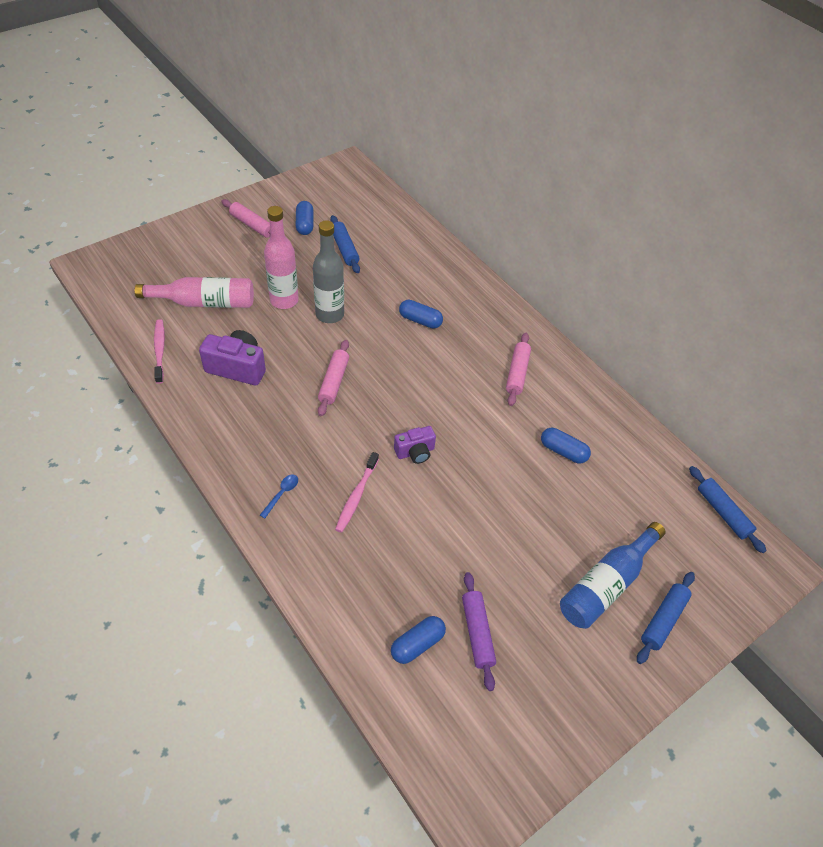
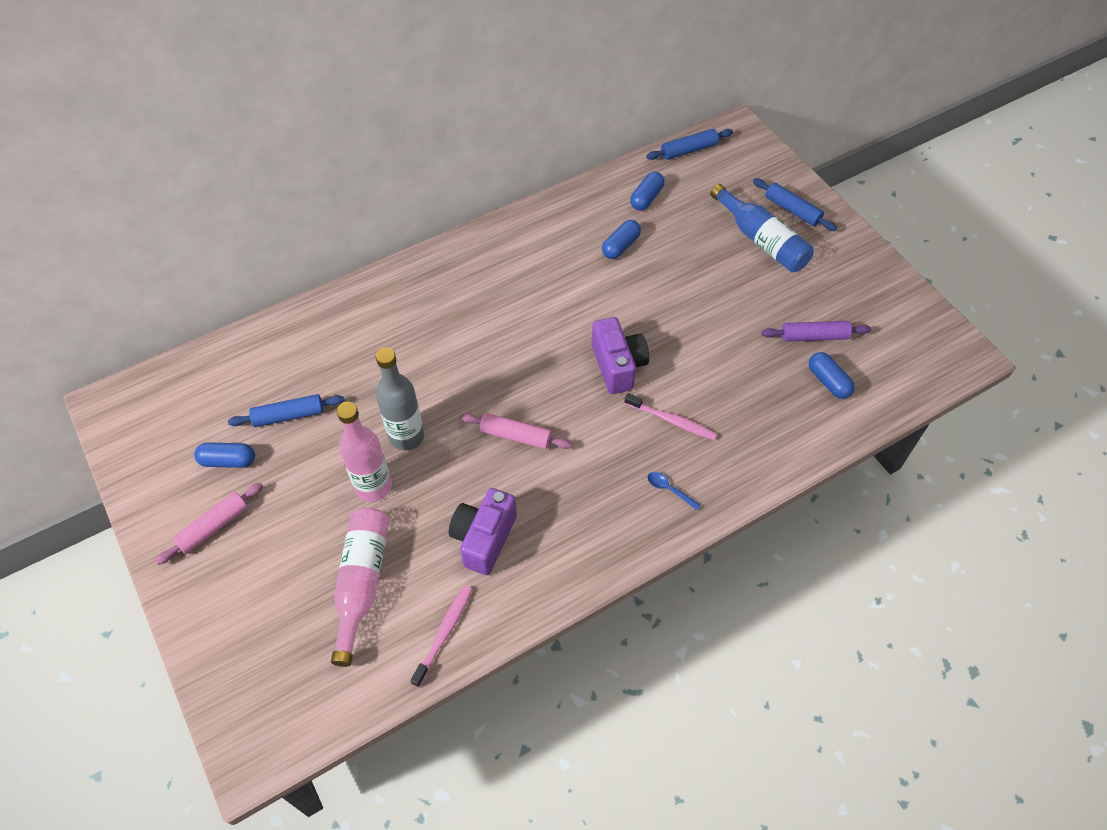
camera: 80 degrees left, 5 degrees up
pink toothbrush [154,319,165,384] -> pink toothbrush turned 120 degrees clockwise [411,586,472,687]
purple camera [394,426,436,464] -> purple camera [592,317,649,394], size x1.59
blue capsule [399,300,443,329] -> blue capsule moved to [630,172,665,211]
pink rolling pin [506,333,531,406] -> none

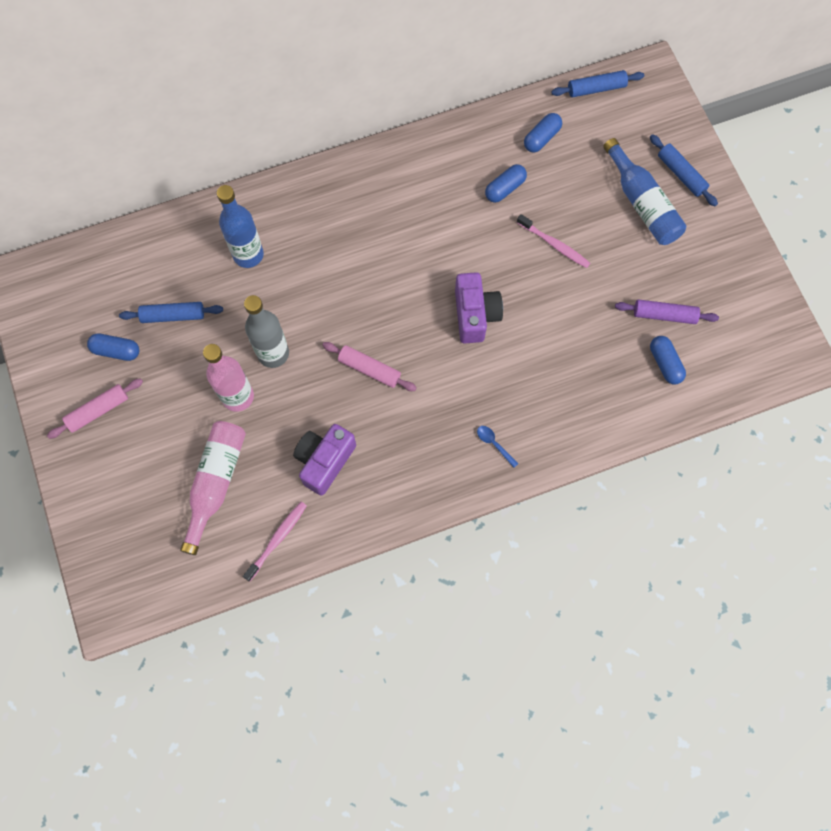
camera: 10 degrees right, 15 degrees up
pink toothbrush [624,393,717,440] -> pink toothbrush moved to [517,214,590,268]
none -> blue bottle [217,185,264,268]

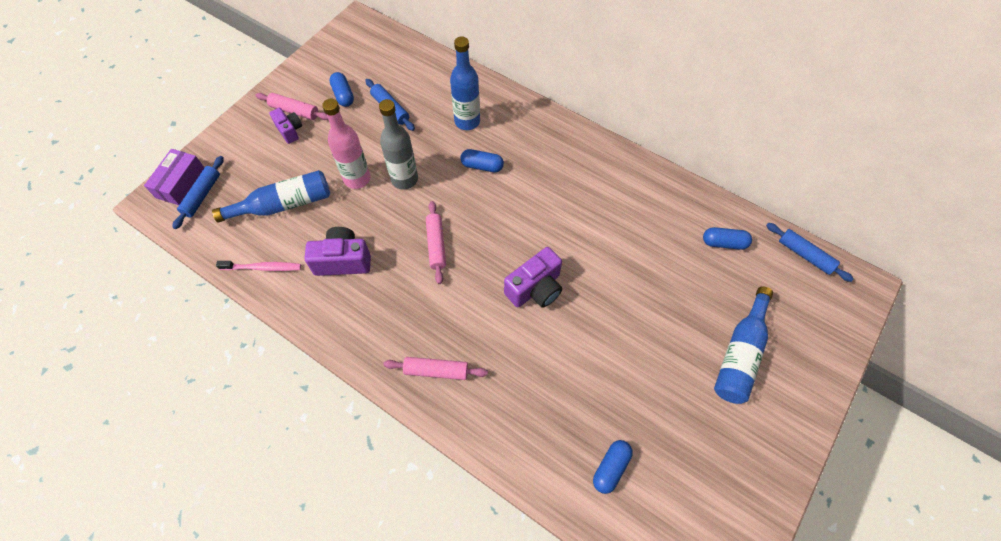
camera: 55 degrees right, 10 degrees down
pink bottle [180,421,246,555] -> blue bottle [212,170,330,223]
blue spoon [477,426,519,468] -> pink rolling pin [384,357,488,380]
blue capsule [485,164,527,203] -> blue capsule moved to [460,149,504,172]
pink toothbrush [517,214,590,268] -> none
purple rolling pin [615,299,719,324] -> none
blue rolling pin [650,134,718,206] -> blue rolling pin moved to [173,156,224,229]
none -> purple box [144,149,204,205]
none -> purple camera [269,108,302,144]

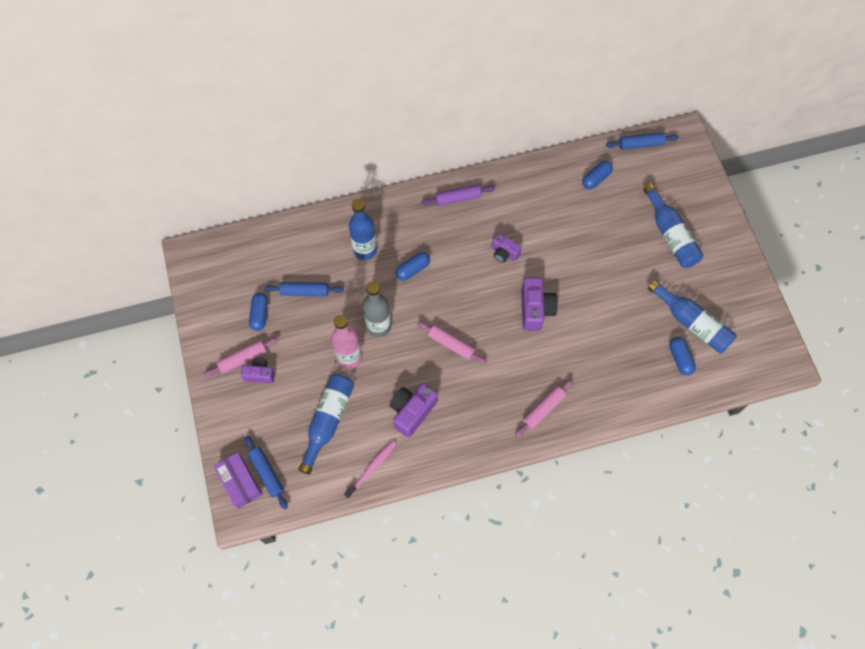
camera: 50 degrees left, 5 degrees up
blue capsule [329,72,354,107] -> blue capsule turned 75 degrees clockwise [249,293,268,331]
none -> purple rolling pin [421,185,495,206]
none -> purple camera [491,233,522,263]
none -> blue bottle [647,280,736,353]

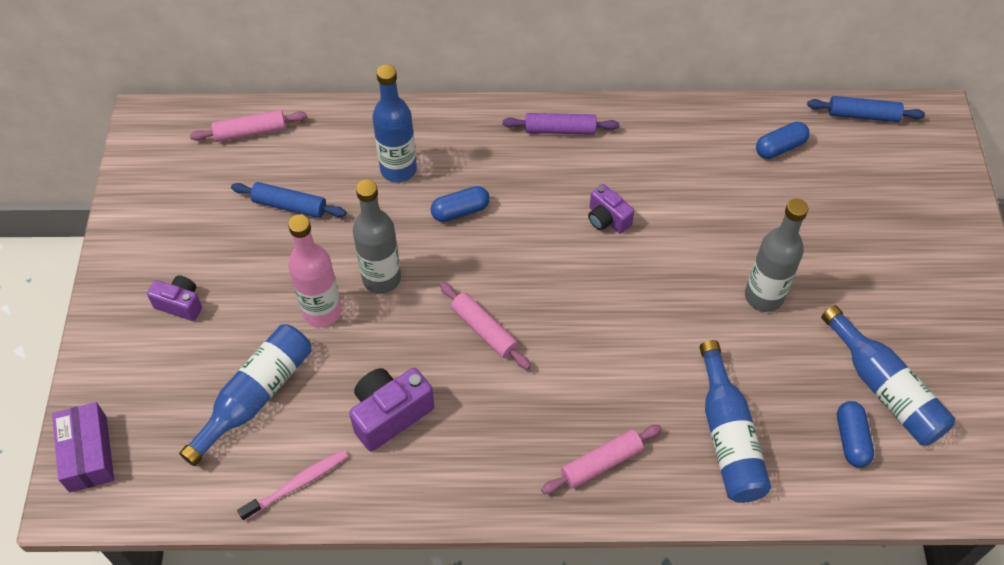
camera: 15 degrees right, 10 degrees down
pink rolling pin [204,337,279,377] -> pink rolling pin moved to [190,110,307,142]
blue rolling pin [245,436,288,509] -> none
blue capsule [249,293,268,331] -> none
purple camera [521,277,558,331] -> none
blue bottle [643,183,703,268] -> blue bottle moved to [700,340,771,503]
none -> grey bottle [745,199,808,312]

